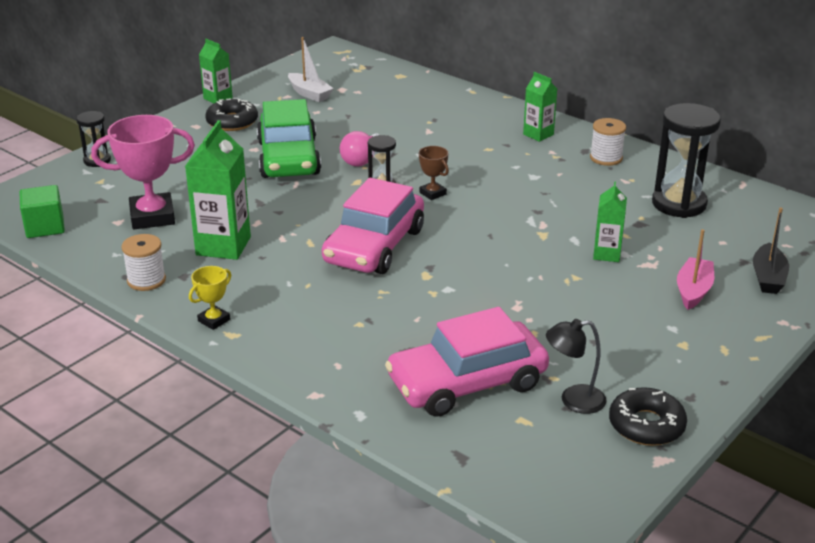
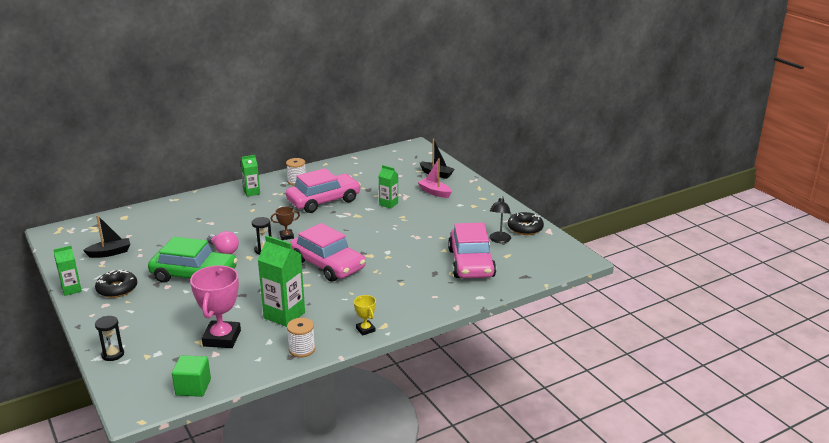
camera: 70 degrees left, 5 degrees down
white boat [288,37,334,102] -> black boat [83,215,130,258]
black hourglass [652,103,721,218] -> none
none -> pink car [286,168,361,213]

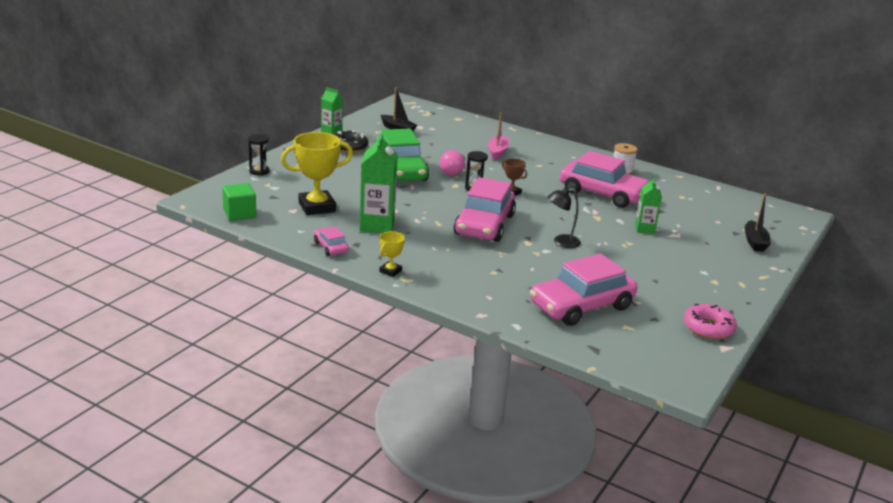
camera: 60 degrees right, 0 degrees up
pink trophy [190,265,241,348] -> yellow trophy [281,132,353,215]
green carton [241,155,260,197] -> none
white spool [287,318,315,357] -> pink car [314,227,349,256]
pink boat [418,158,452,198] -> pink boat moved to [488,112,509,160]
black lamp [489,196,511,243] -> black lamp moved to [547,188,581,248]
black donut [508,212,544,235] -> pink donut [684,304,737,339]

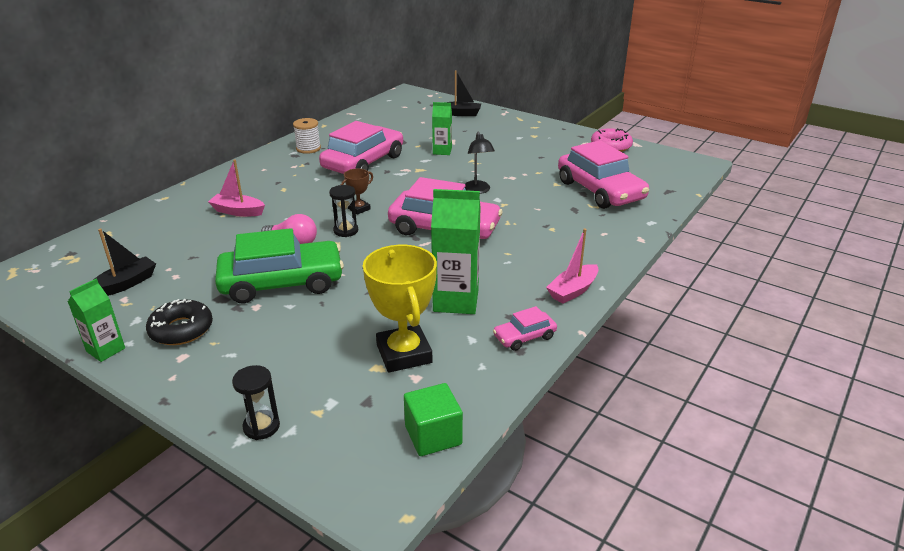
camera: 85 degrees left, 5 degrees up
yellow trophy [379,231,405,277] -> pink boat [546,228,599,303]

